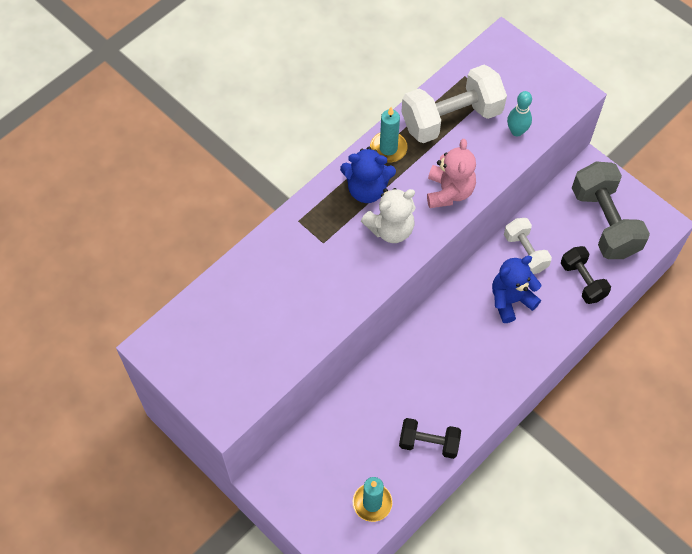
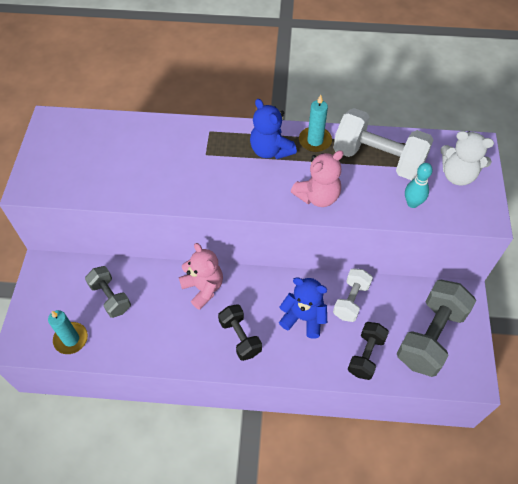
camera: 50 degrees right, 5 degrees down
white teddy bear [361,188,416,243] -> white teddy bear moved to [440,131,494,186]
black dumbbell [399,418,461,459] -> black dumbbell moved to [218,304,262,361]
none -> grey dumbbell [85,266,131,318]
none -> pink teddy bear [179,243,223,310]

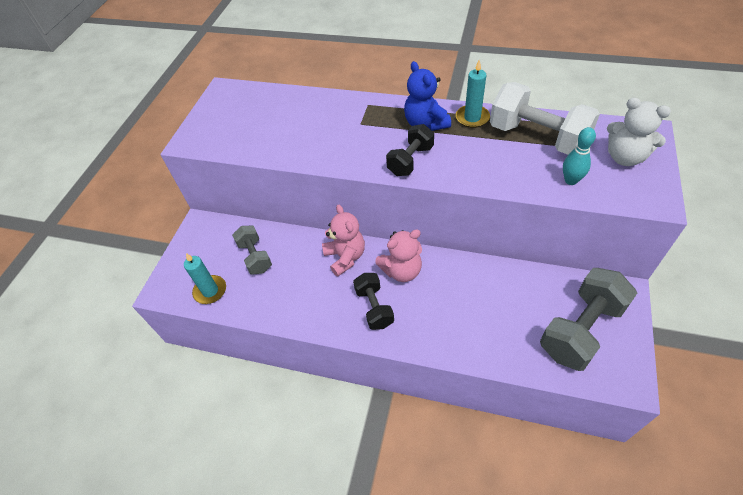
camera: 15 degrees right, 5 degrees down
blue teddy bear [279,277,327,339] -> none
pink teddy bear [291,150,343,207] -> pink teddy bear moved to [375,229,422,282]
white dumbbell [333,268,373,322] -> none
black dumbbell [348,322,389,380] -> black dumbbell moved to [386,124,434,176]

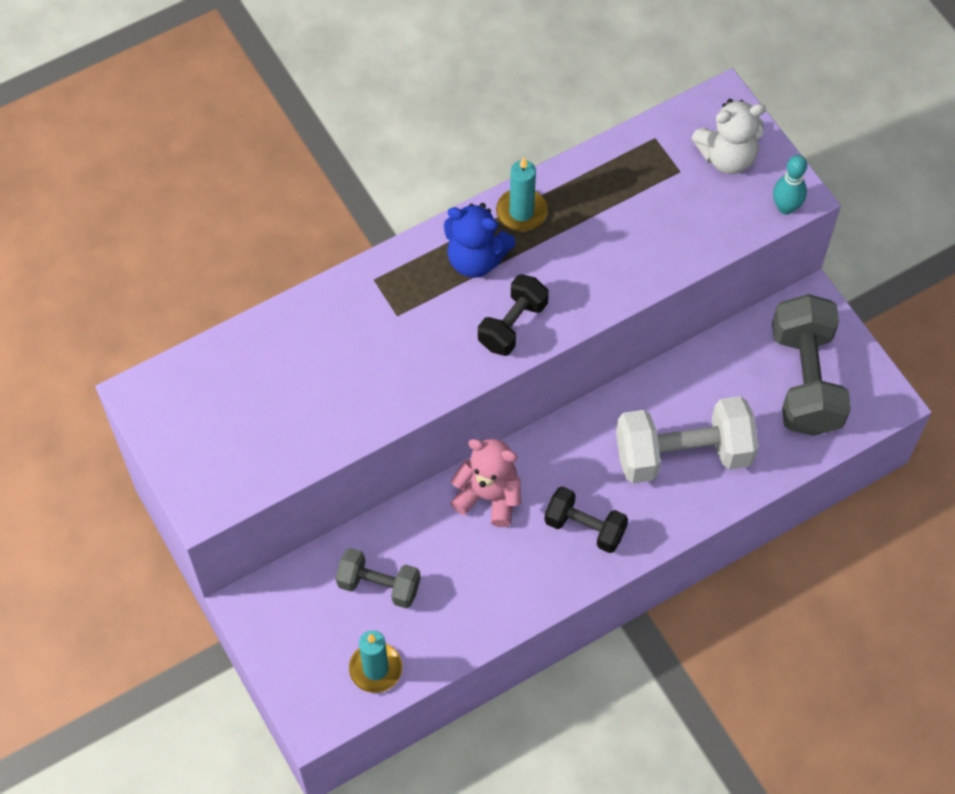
camera: 50 degrees left, 10 degrees up
pink teddy bear [375,229,422,282] -> none
black dumbbell [386,124,434,176] -> black dumbbell turned 45 degrees clockwise [478,274,549,356]
white dumbbell [490,82,600,155] -> white dumbbell moved to [616,396,759,483]
turquoise bowling pin [563,127,596,185] -> turquoise bowling pin moved to [773,155,807,214]

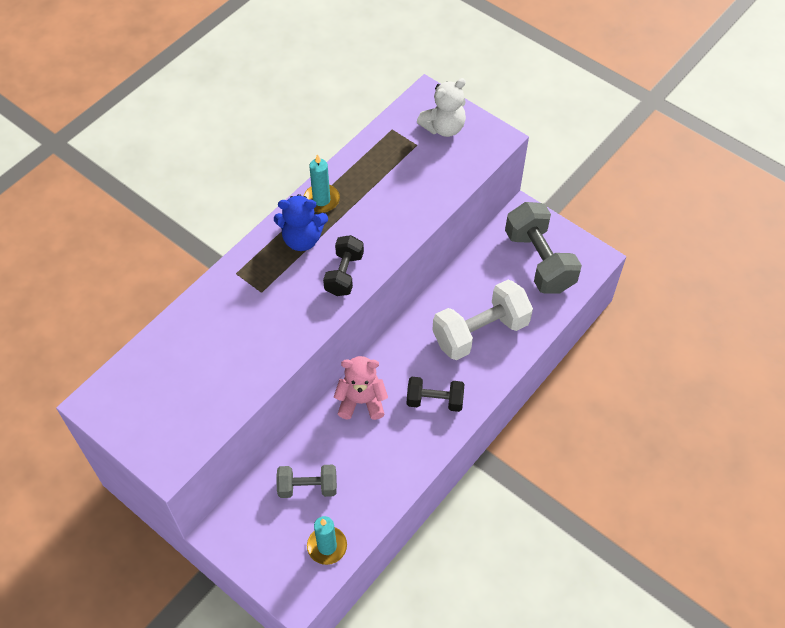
camera: 20 degrees left, 5 degrees down
turquoise bowling pin [773,155,807,214] -> none

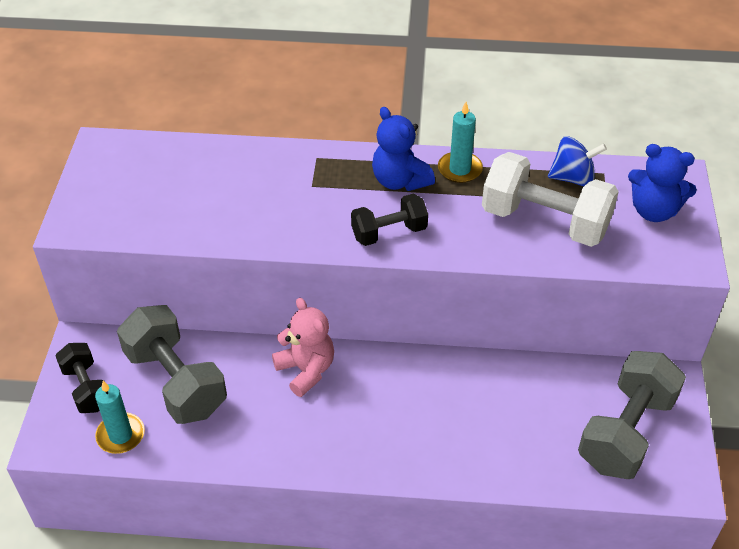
camera: 55 degrees right, 10 degrees down
grey dumbbell [276,465,337,498] -> grey dumbbell [117,305,227,424], size x1.72
black dumbbell [407,377,464,412] -> black dumbbell moved to [55,343,105,413]
white teddy bear [417,78,466,137] -> blue teddy bear [628,144,697,222]
white dumbbell [432,280,533,360] -> white dumbbell moved to [482,152,619,247]
none -> blue spinning top [548,136,607,186]

